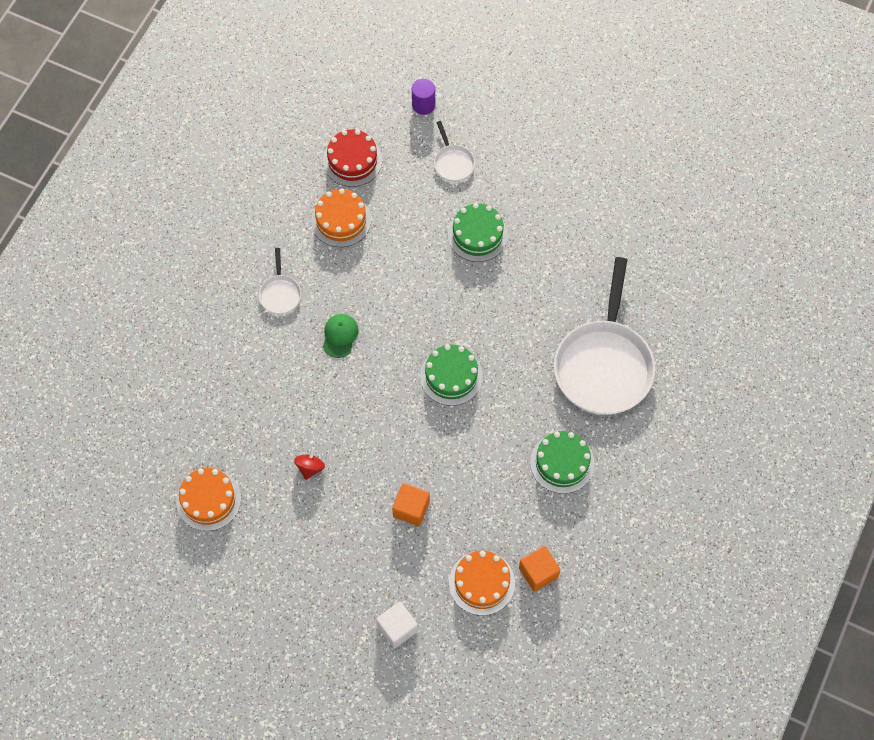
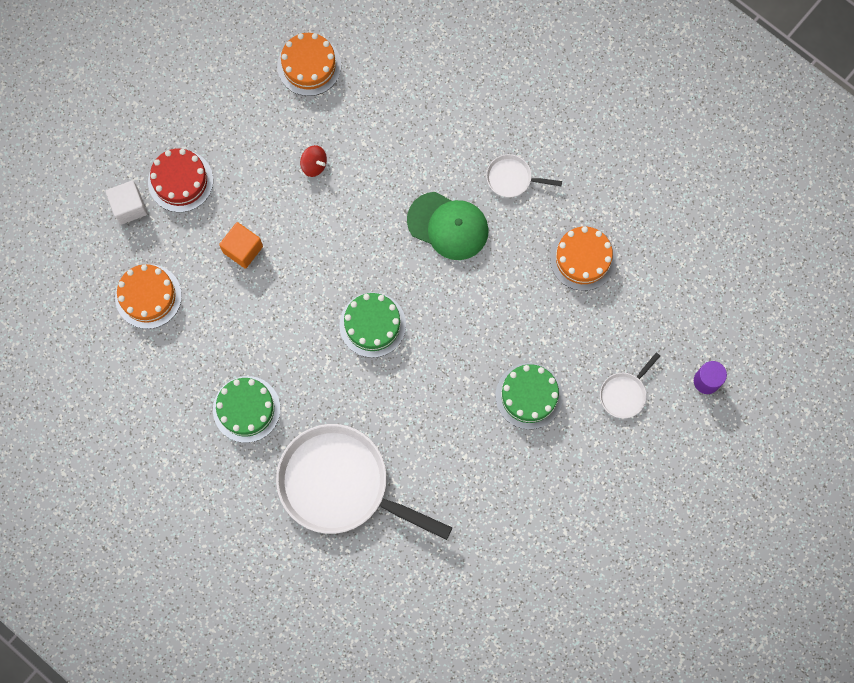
camera: 105 degrees right, 10 degrees up
red cake [323,129,382,187] -> red cake moved to [148,148,213,212]
green cap [323,314,359,358] -> green cap [407,192,489,260], size x1.69
white pan [434,121,475,182] -> white pan turned 45 degrees counterclockwise [600,353,660,419]
orange cube [519,546,561,592] -> none

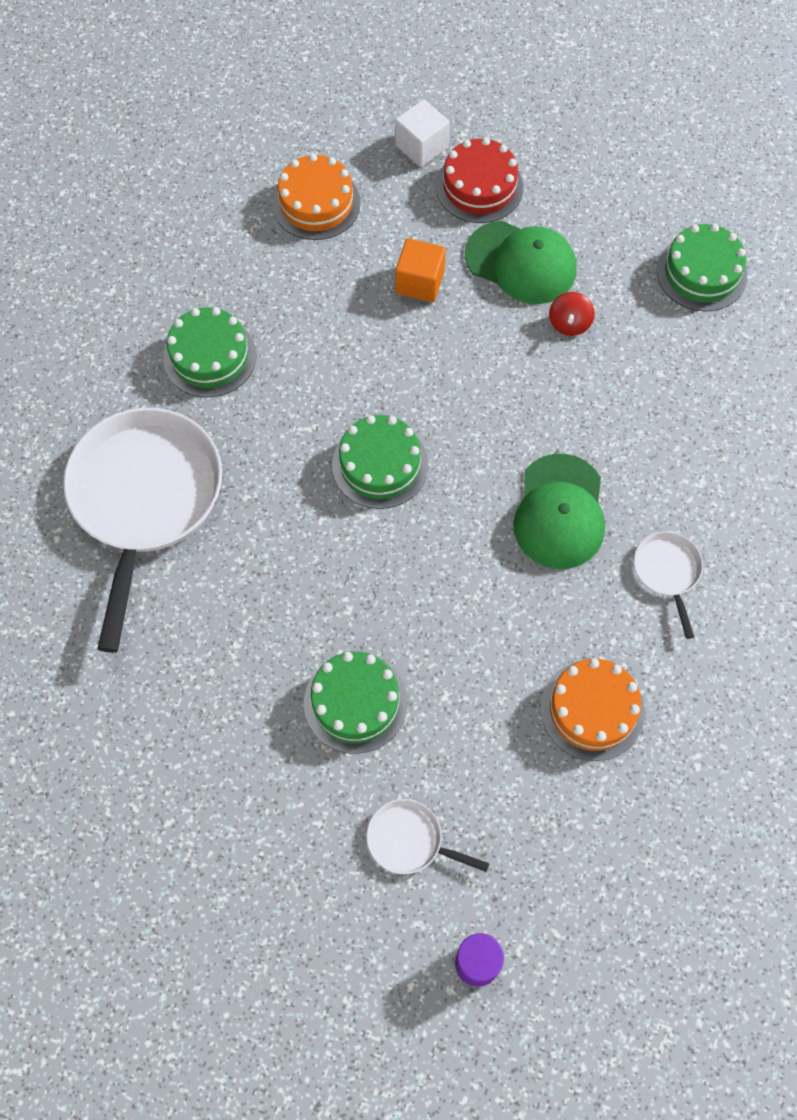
camera: 70 degrees right, 10 degrees down
orange cake [277,33,341,96] -> green cake [657,224,747,312]
none -> green cap [465,221,576,304]

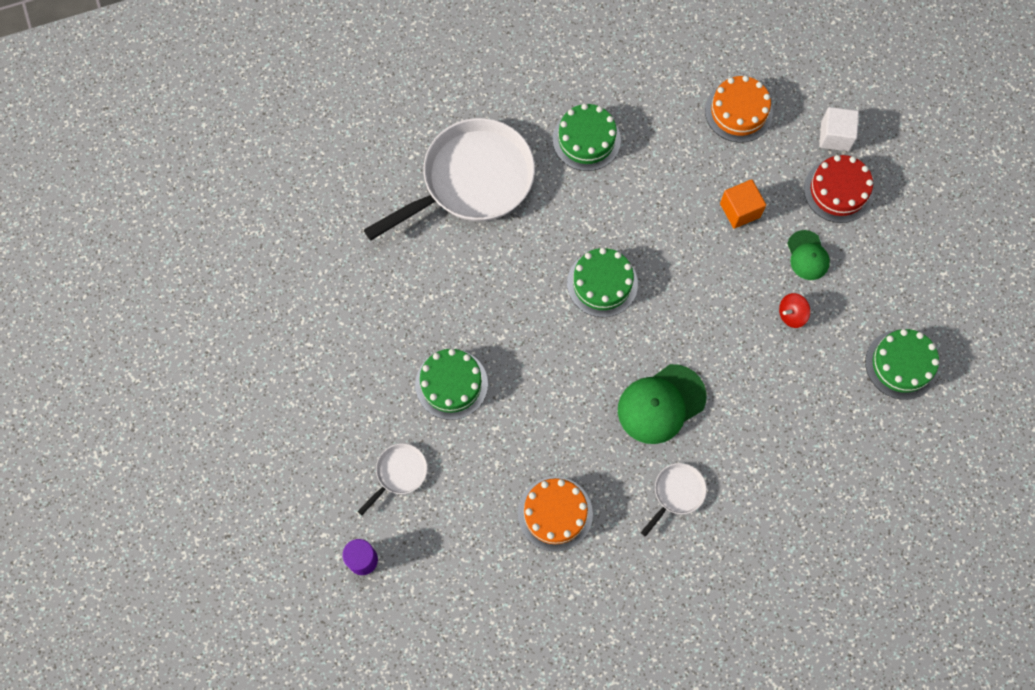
camera: 50 degrees right, 5 degrees up
white pan [366,799,489,874] -> white pan turned 60 degrees clockwise [357,443,428,516]
green cap [465,221,576,304] -> green cap [787,230,830,280], size x0.59

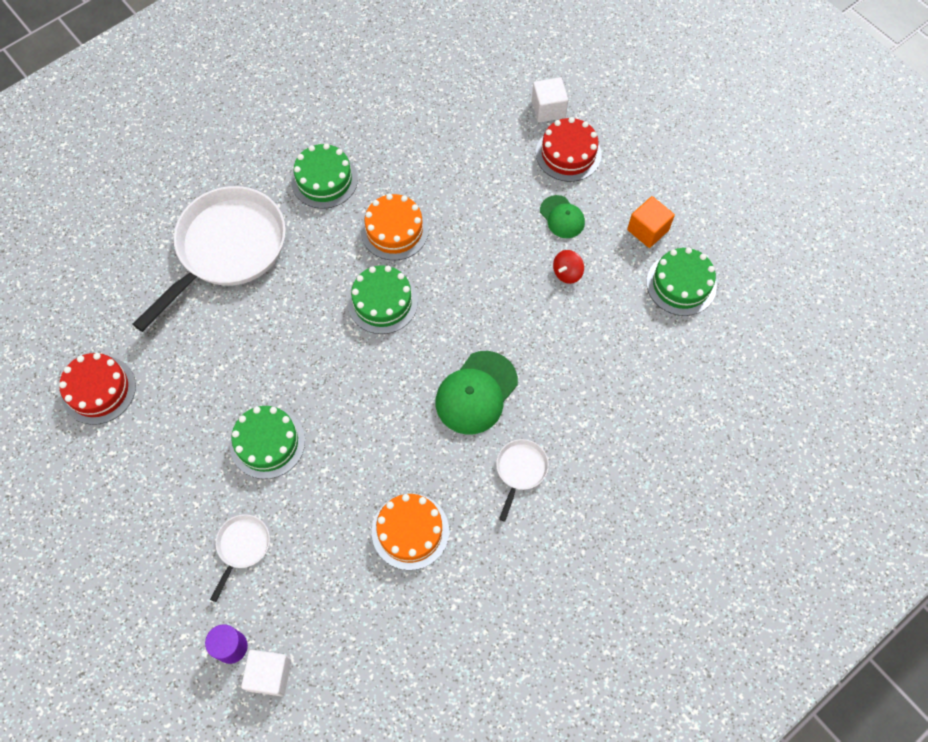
camera: 20 degrees left, 5 degrees down
orange cake [705,76,773,142] -> orange cake moved to [361,194,429,260]
orange cube [720,179,766,229] -> orange cube moved to [627,196,675,248]
none -> red cake [59,353,136,425]
none -> white cube [241,650,291,697]

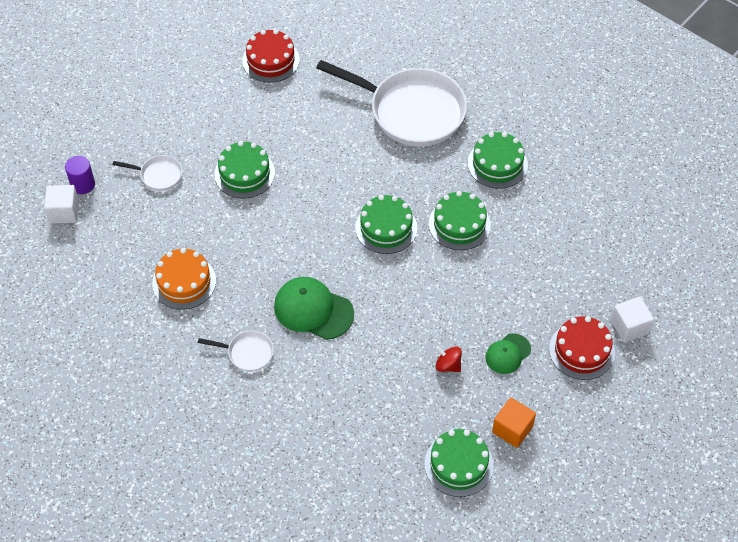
camera: 80 degrees right, 10 degrees down
orange cake [361,194,429,260] -> green cake [429,191,491,250]

